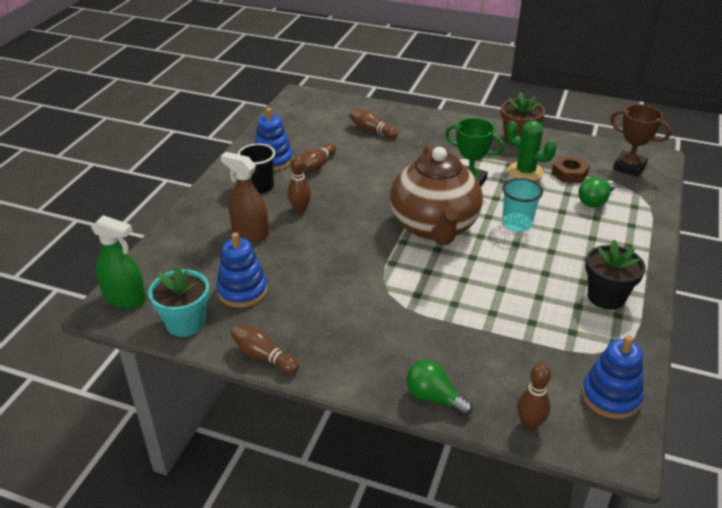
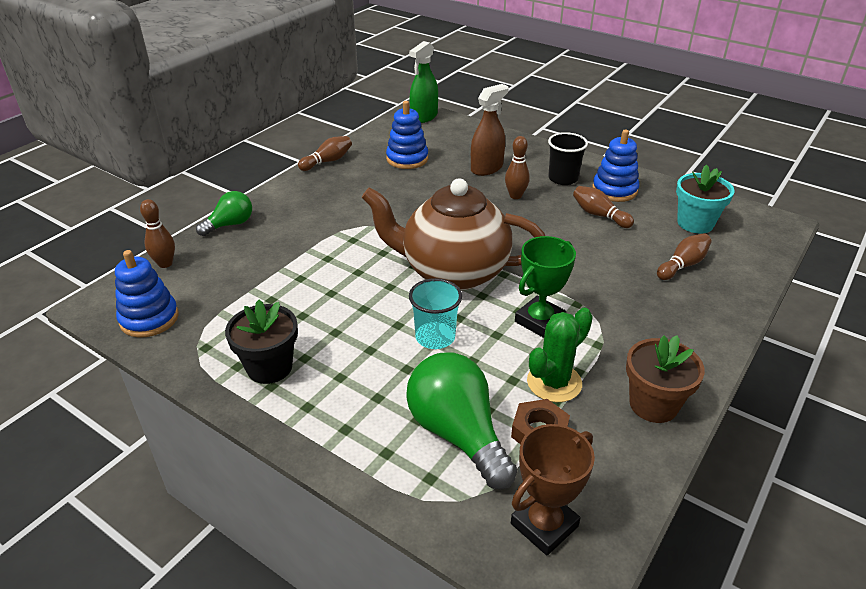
camera: 105 degrees right, 0 degrees up
turquoise flower pot [148,266,209,337] -> turquoise flower pot moved to [676,164,735,234]
green light bulb [578,177,615,208] -> green light bulb [406,352,517,489], size x1.73

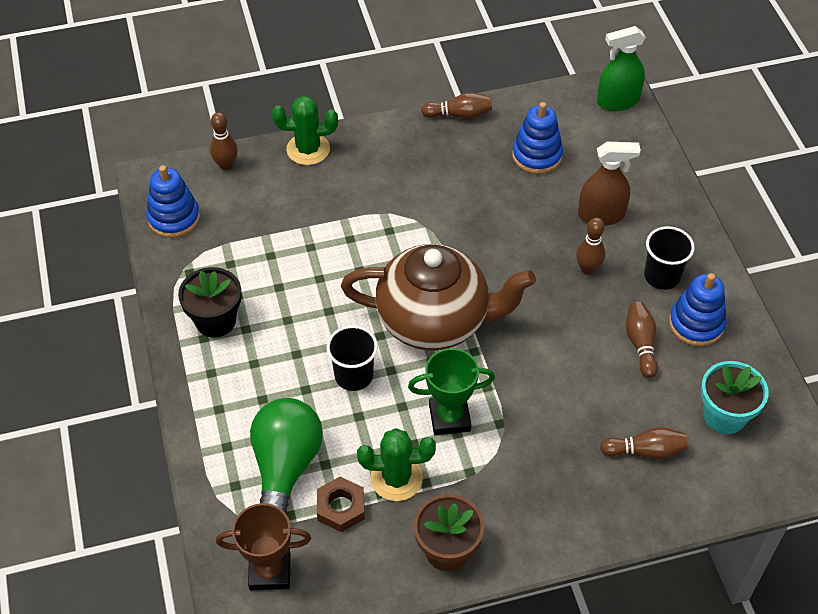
camera: 40 degrees right, 15 degrees up
green light bulb [196,191,252,236] -> green cactus [272,96,338,165]
brown teapot [361,178,545,290] -> brown teapot turned 135 degrees clockwise [341,244,536,351]
turquoise cup [409,278,462,349] -> black cup [327,325,378,391]

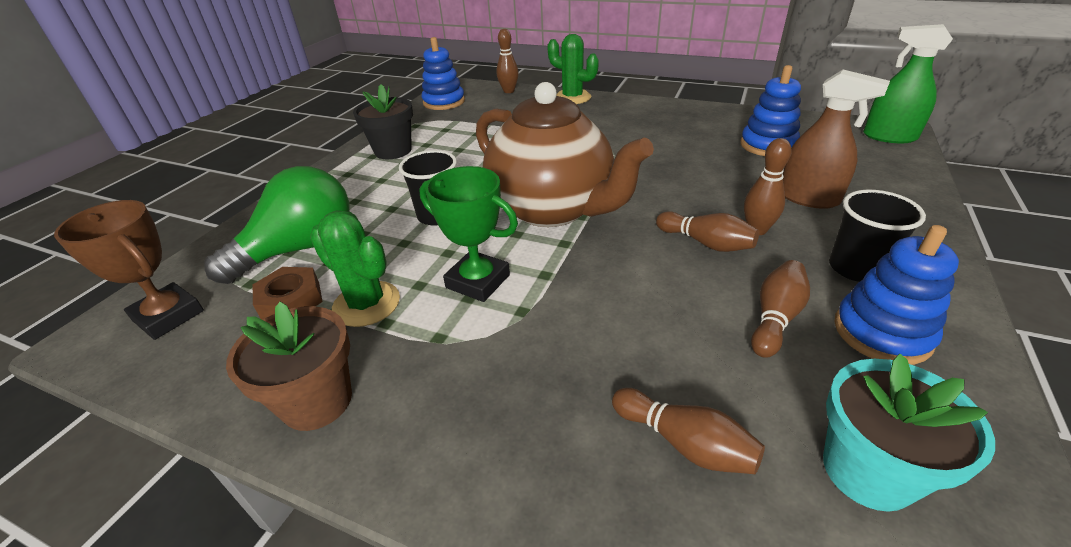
camera: 40 degrees right, 15 degrees down
brown bowling pin [421,92,492,119] -> brown bowling pin moved to [656,211,759,252]

